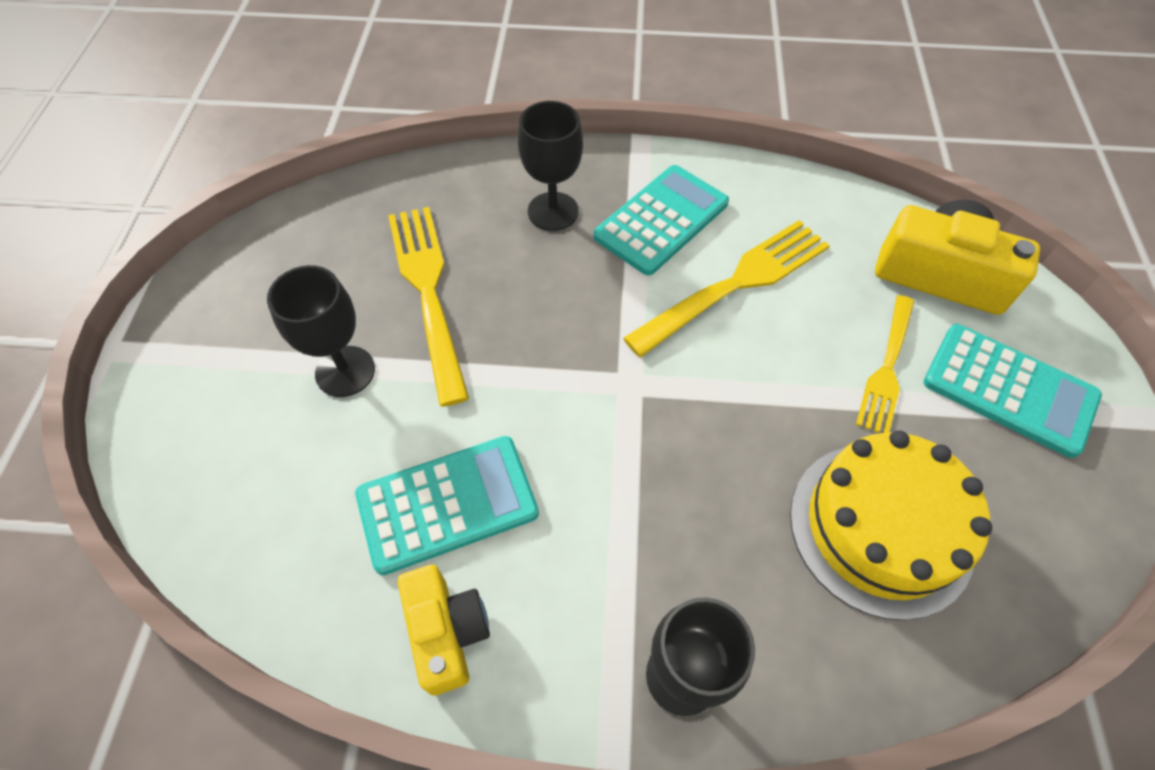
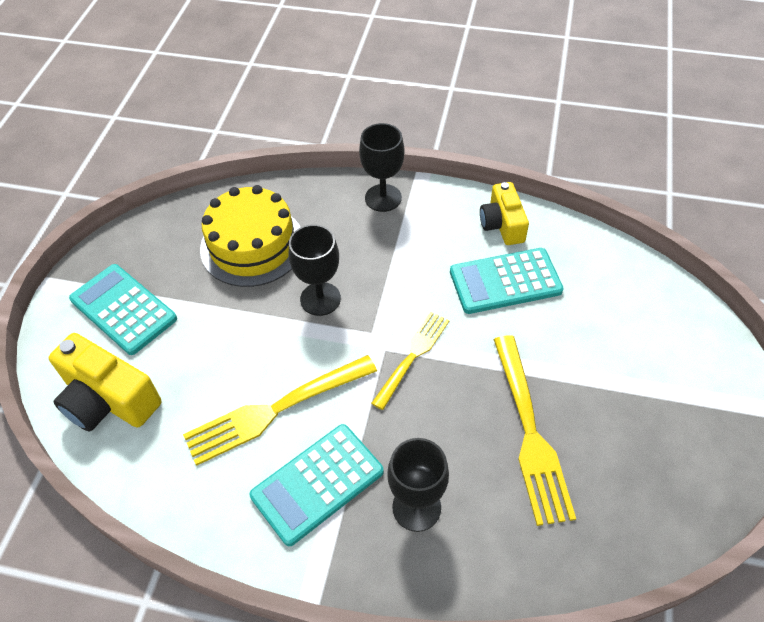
camera: 170 degrees left, 5 degrees down
black goblet [267,265,375,397] -> black goblet moved to [289,224,341,316]
yellow fork [856,295,915,433] -> yellow fork moved to [371,312,449,410]

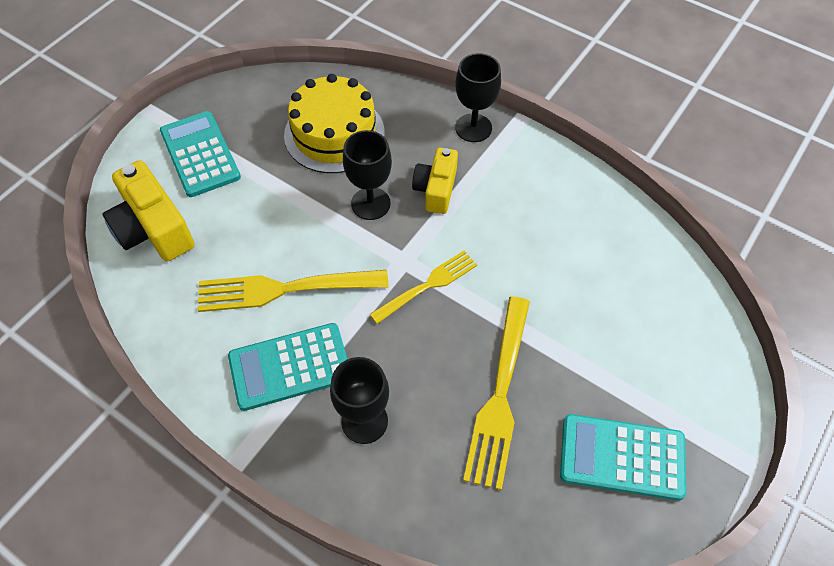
camera: 20 degrees right, 5 degrees up
turquoise calculator [450,248,564,314] -> turquoise calculator moved to [560,414,686,501]
yellow camera [480,182,529,245] -> yellow camera moved to [412,148,458,214]

